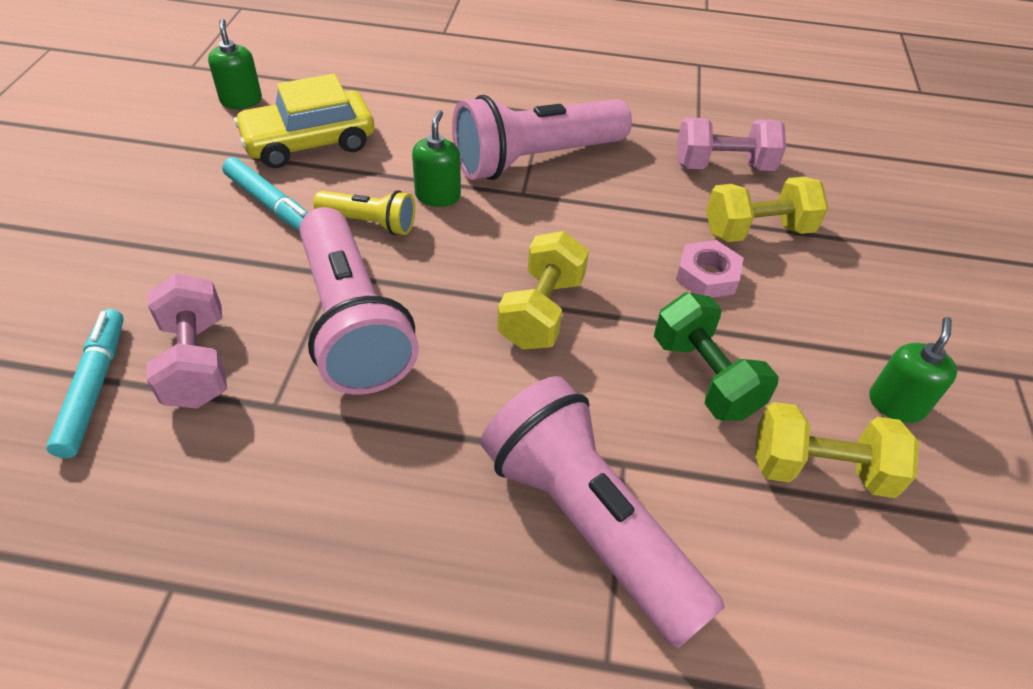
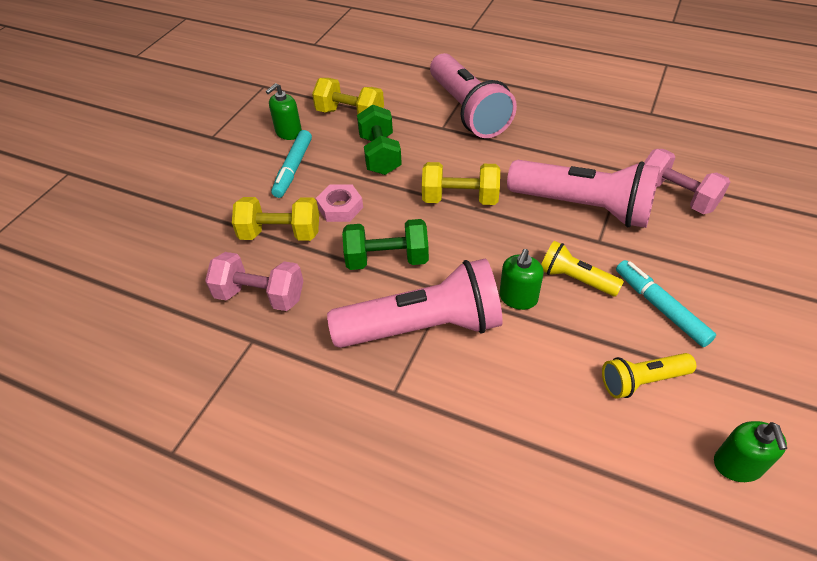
camera: 160 degrees left, 0 degrees up
turquoise marker [46,309,124,458] -> turquoise marker moved to [271,130,312,198]
pink dumbbell [147,273,227,409] -> pink dumbbell turned 45 degrees counterclockwise [644,149,730,214]
yellow car [234,74,374,168] -> yellow flashlight [602,353,696,398]
pink flashlight [299,207,419,395] -> pink flashlight turned 120 degrees clockwise [507,160,660,228]
yellow dumbbell [497,231,589,350] -> yellow dumbbell turned 60 degrees clockwise [422,162,500,205]
none -> green dumbbell [342,219,429,270]

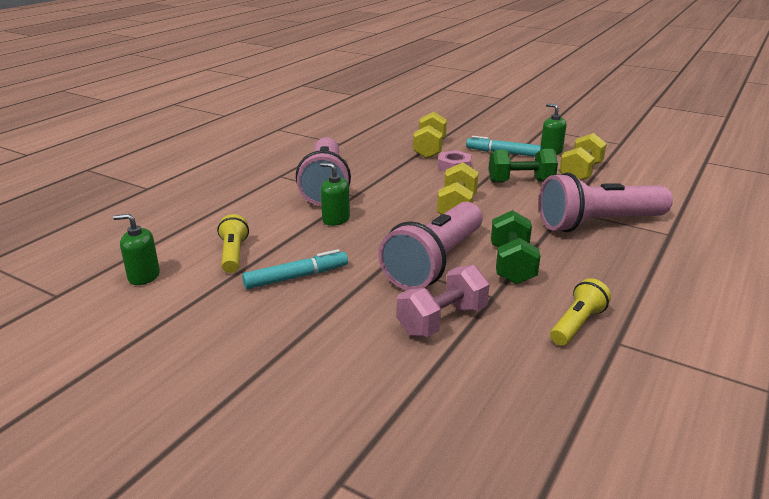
camera: 95 degrees right, 20 degrees down
pink dumbbell [205,252,303,311] -> none
green dumbbell [342,219,429,270] -> green dumbbell moved to [491,210,541,284]
yellow flashlight [541,241,624,296] -> yellow flashlight moved to [550,278,611,346]

